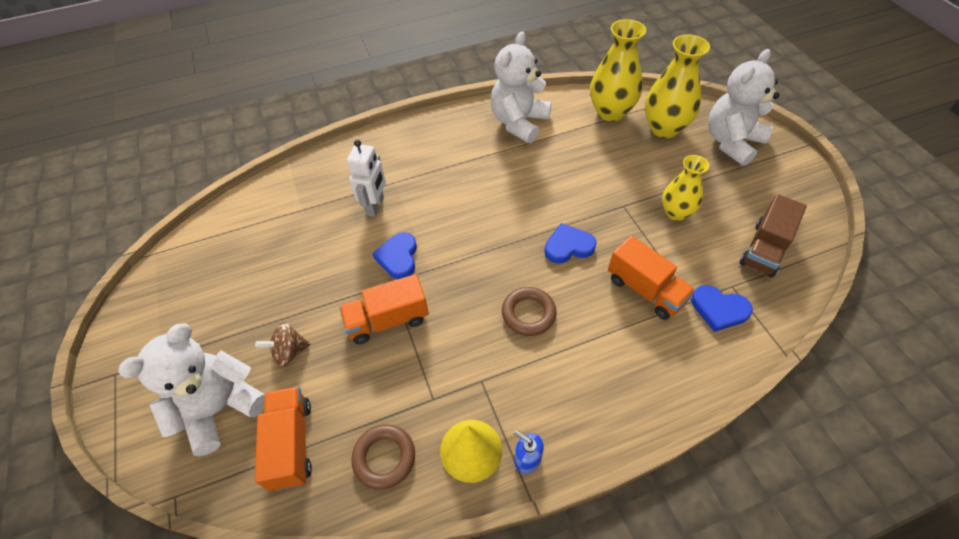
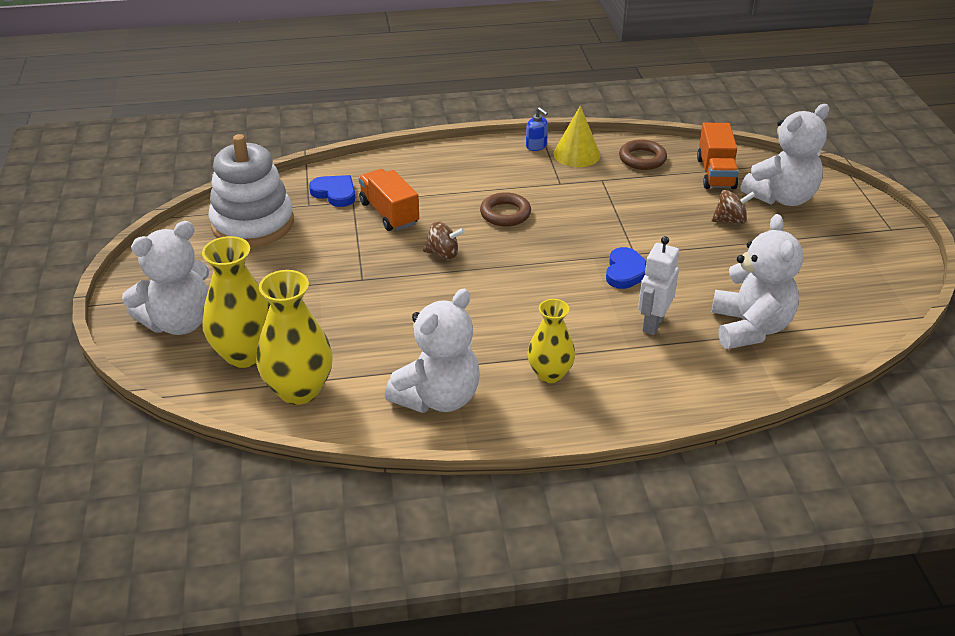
camera: 170 degrees left, 15 degrees down
orange truck [339,274,429,344] -> none
blue heart [545,223,596,263] -> brown spinning top [423,221,465,260]
yellow vase [662,155,709,221] -> yellow vase moved to [527,299,575,383]
brown truck [740,194,807,278] -> white stacking toy [208,134,294,247]
none -> white teddy bear [712,214,803,349]

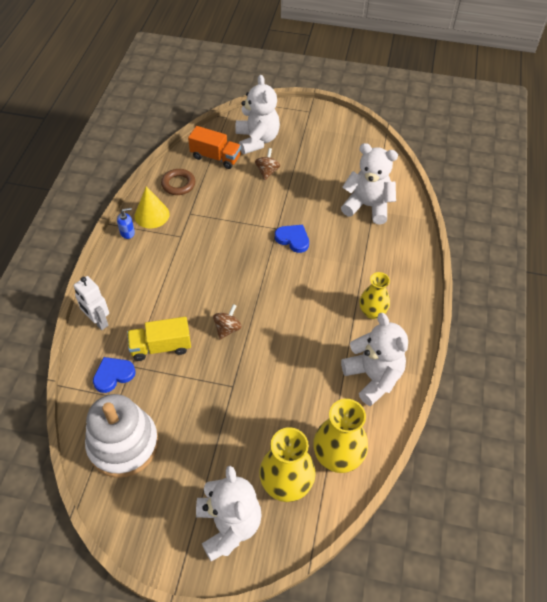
camera: 70 degrees left, 15 degrees up
orange truck [359,169,419,231] -> yellow truck [127,317,191,361]
brown ring [480,192,531,227] -> none
white robot [638,236,679,335] -> white robot moved to [74,276,109,330]

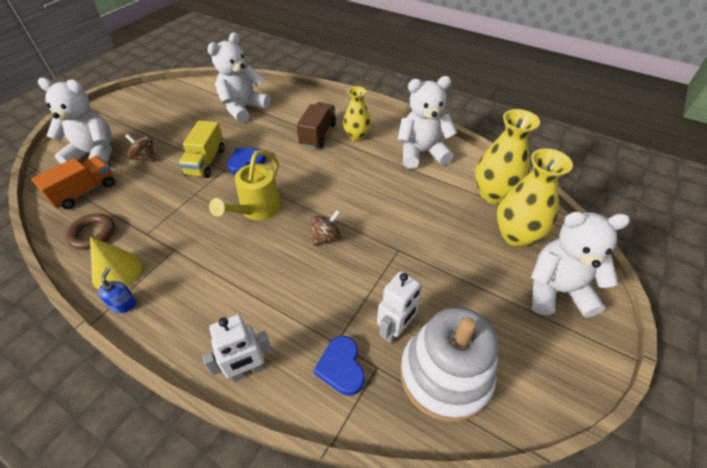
camera: 70 degrees left, 5 degrees down
yellow truck [127,317,191,361] -> yellow truck moved to [178,120,224,178]
brown spinning top [213,304,242,339] -> brown spinning top turned 90 degrees clockwise [311,210,341,246]
none -> yellow watering can [209,150,282,220]
none -> brown truck [297,102,336,149]
none -> white robot [377,271,422,344]

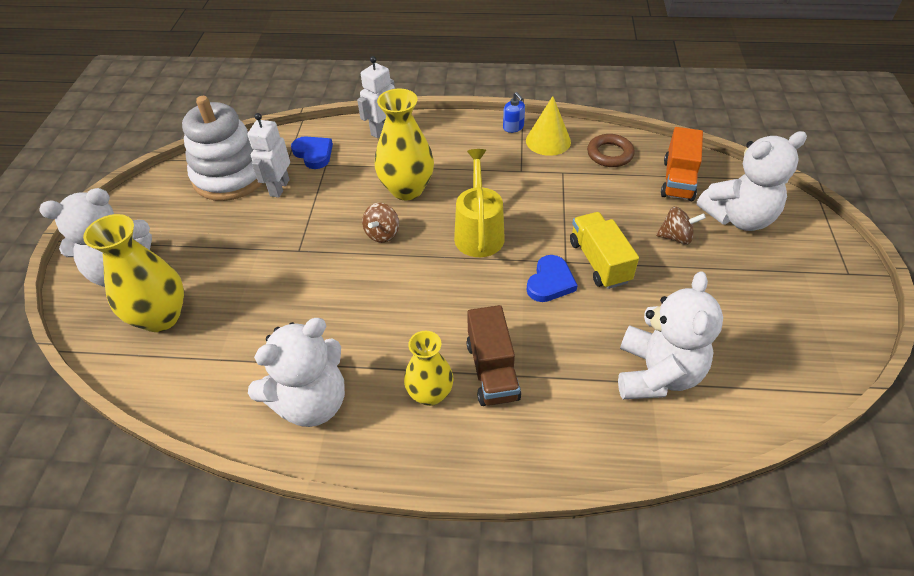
camera: 155 degrees right, 0 degrees up
yellow vase [475,109,540,204] -> yellow vase moved to [375,88,434,200]

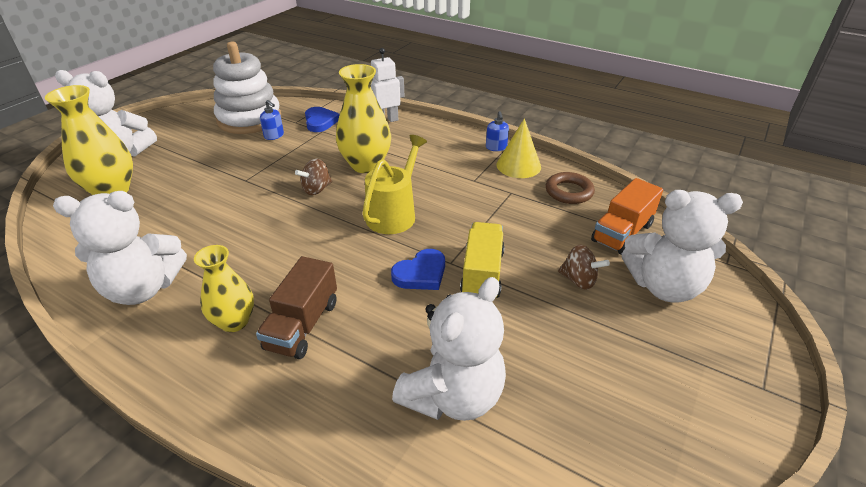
camera: 25 degrees right, 10 degrees down
white robot [247,113,290,198] -> blue soap dispenser [260,100,284,140]

